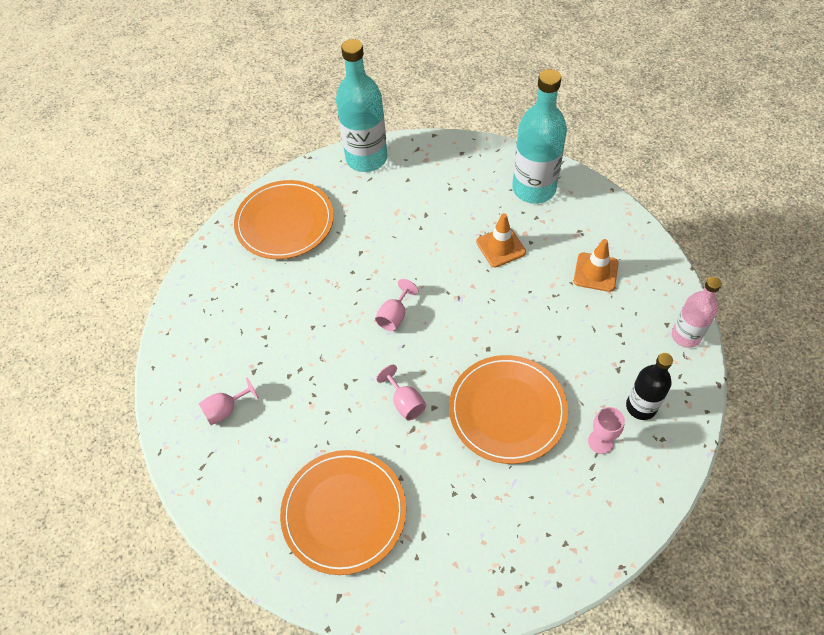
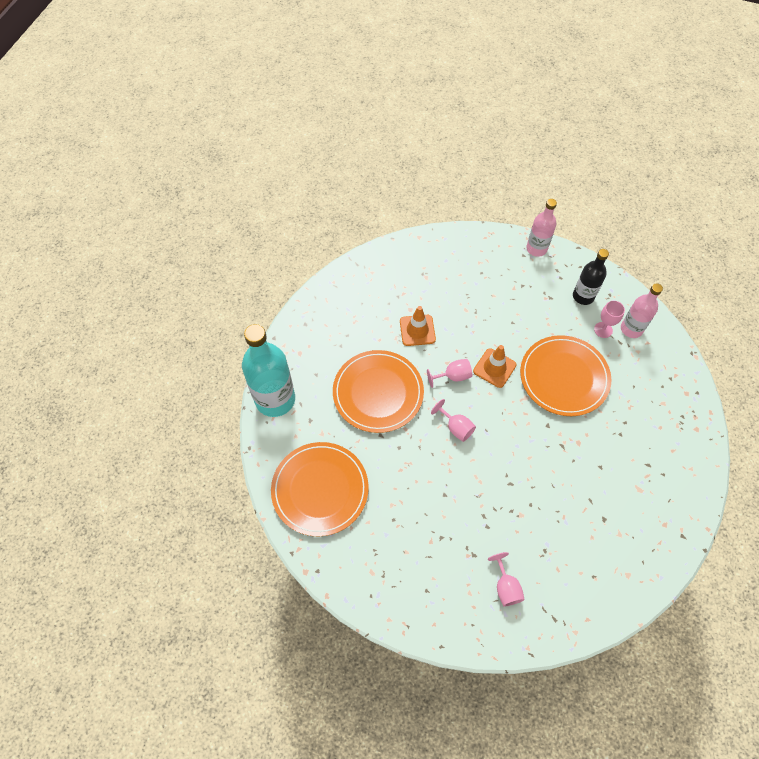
camera: 75 degrees left, 5 degrees up
orange plate [280,450,406,575] -> orange plate moved to [333,350,424,433]
pink goblet [376,365,426,421] -> pink goblet moved to [427,359,472,388]
turquoise bottle [512,69,567,203] -> none
orange traffic cone [574,239,619,292] -> orange traffic cone moved to [473,345,516,388]
none -> pink bottle [621,283,663,338]

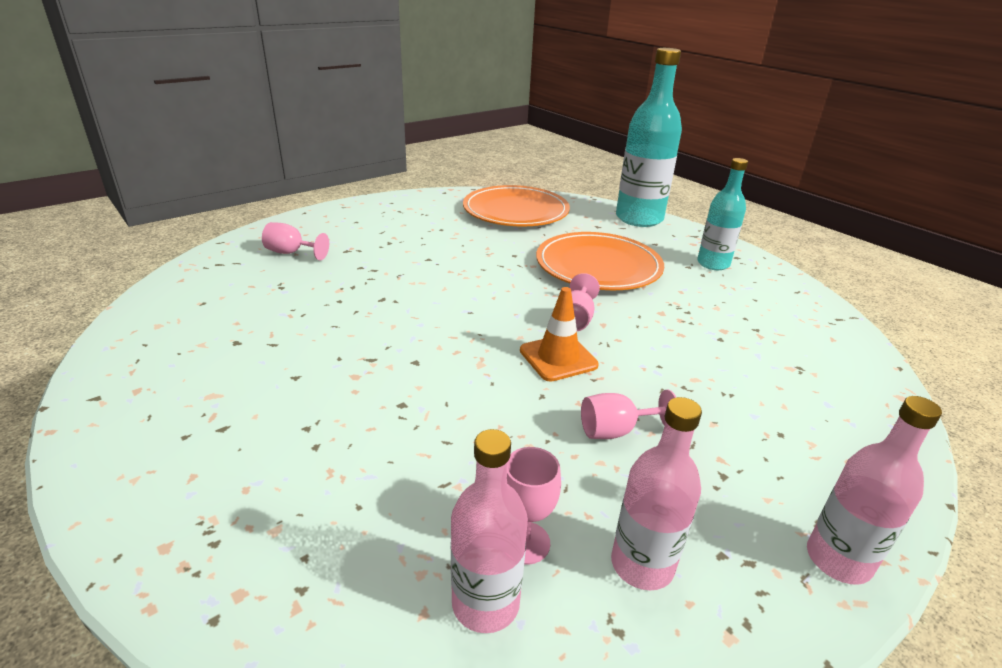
camera: 120 degrees right, 30 degrees down
orange traffic cone [400,306,436,346] -> none
pink goblet [431,399,476,442] -> pink goblet moved to [581,390,676,439]
orange plate [520,335,611,416] -> none
black bottle [573,249,609,305] -> pink bottle [611,397,702,590]
none -> turquoise bottle [697,158,748,270]

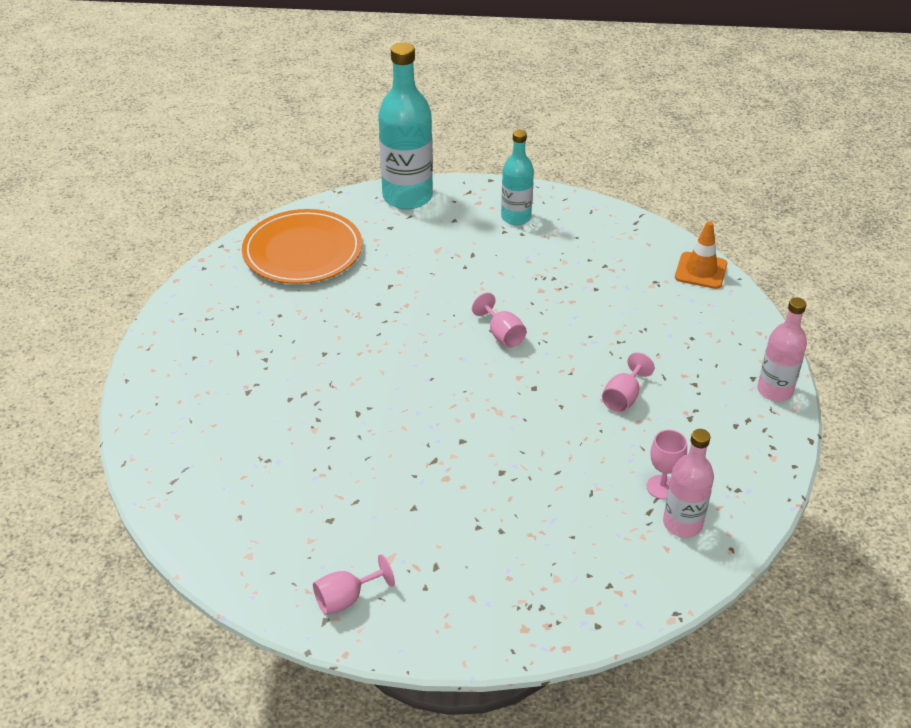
camera: 45 degrees left, 10 degrees up
pink goblet [262,222,329,260] -> pink goblet moved to [313,554,395,615]
orange traffic cone [520,287,599,382] -> orange traffic cone moved to [675,221,727,289]
orange plate [536,232,664,290] -> none
pink bottle [611,397,702,590] -> none

